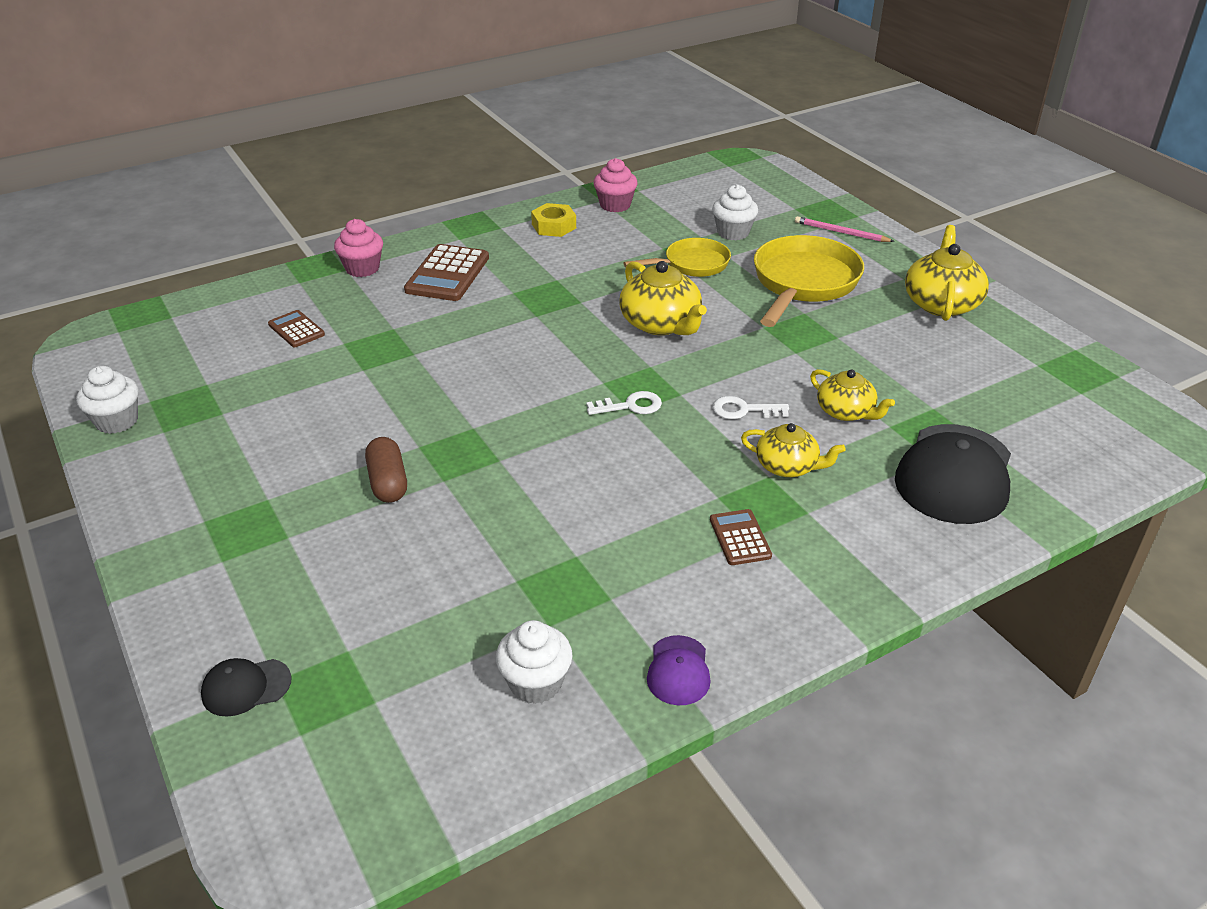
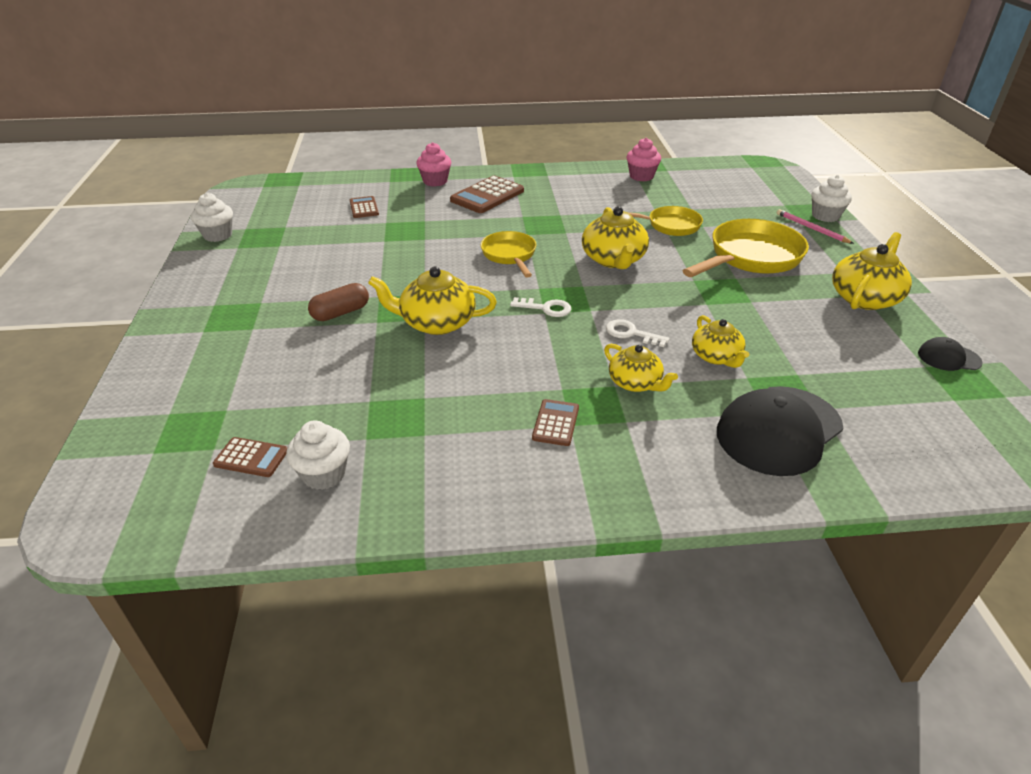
camera: 25 degrees right, 0 degrees up
black cap [201,658,292,717] -> black cap moved to [918,337,983,371]
brown capsule [365,437,407,503] -> brown capsule turned 45 degrees clockwise [308,283,369,321]
yellow nut [531,203,576,237] -> none
purple cap [647,635,711,705] -> none
white cupcake [712,184,758,240] -> white cupcake moved to [811,175,852,222]
none -> brown calculator [213,437,287,477]
none -> yellow teapot [368,267,497,335]
none -> yellow pan [481,231,536,277]

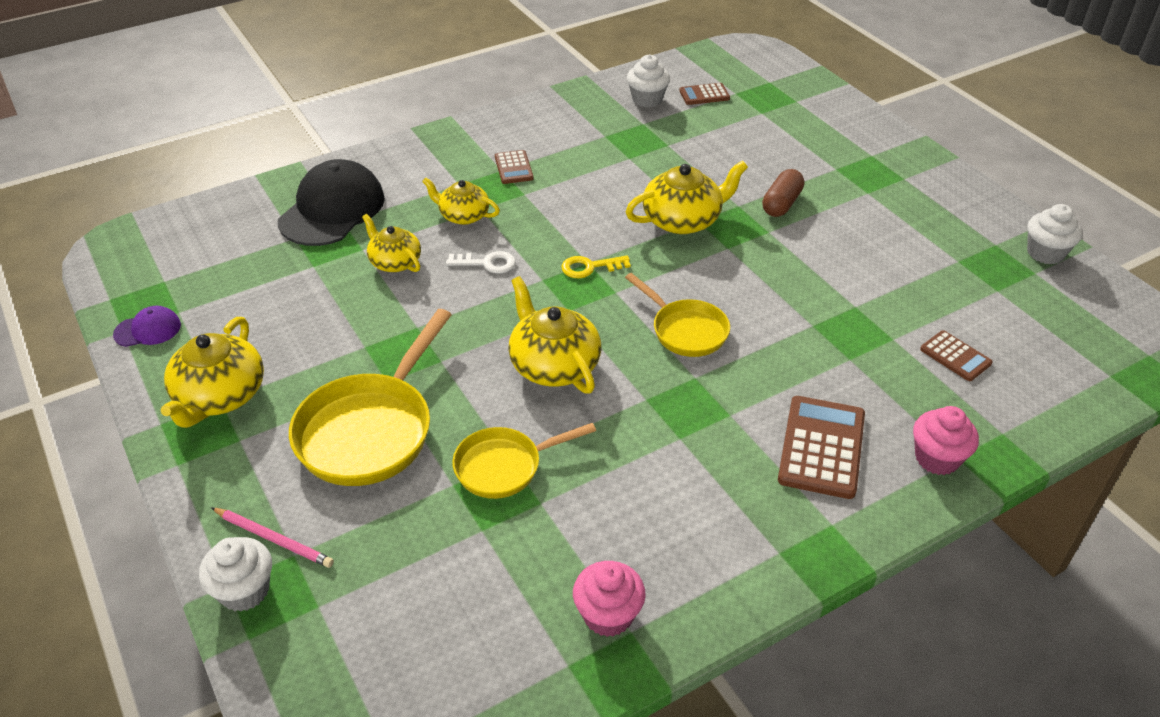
camera: 155 degrees right, 5 degrees up
white key [510,297,571,317] -> yellow key [561,255,631,278]
black cap [918,337,983,371] -> purple cap [113,306,181,347]

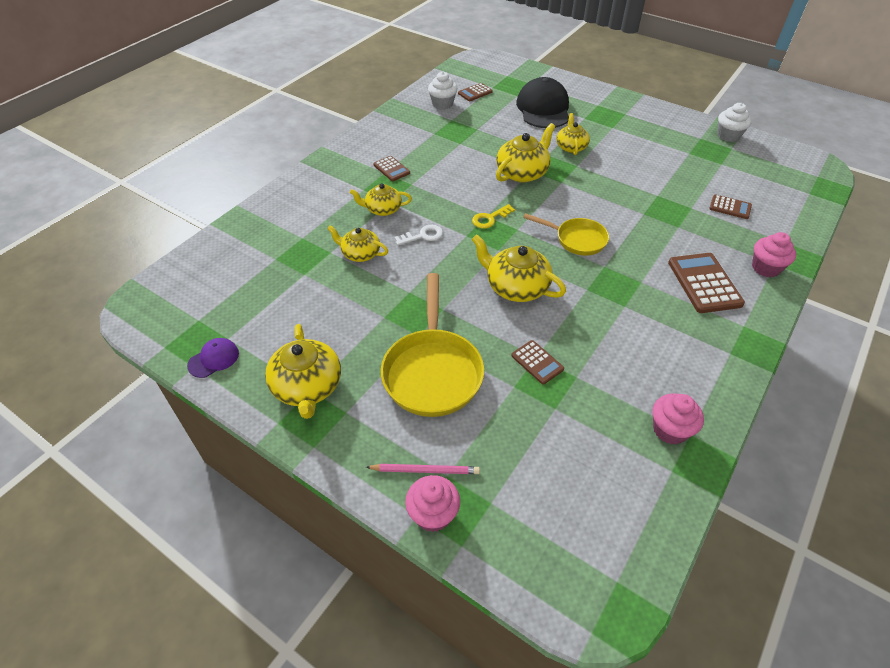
camera: 25 degrees left, 5 degrees up
white cupcake [199,537,272,612] -> pink cupcake [405,475,460,532]
black cap [278,159,385,246] -> black cap moved to [516,77,569,128]
yellow pan [452,423,596,499] -> brown calculator [511,340,564,384]
brown capsule [762,169,804,217] -> yellow teapot [556,113,590,155]

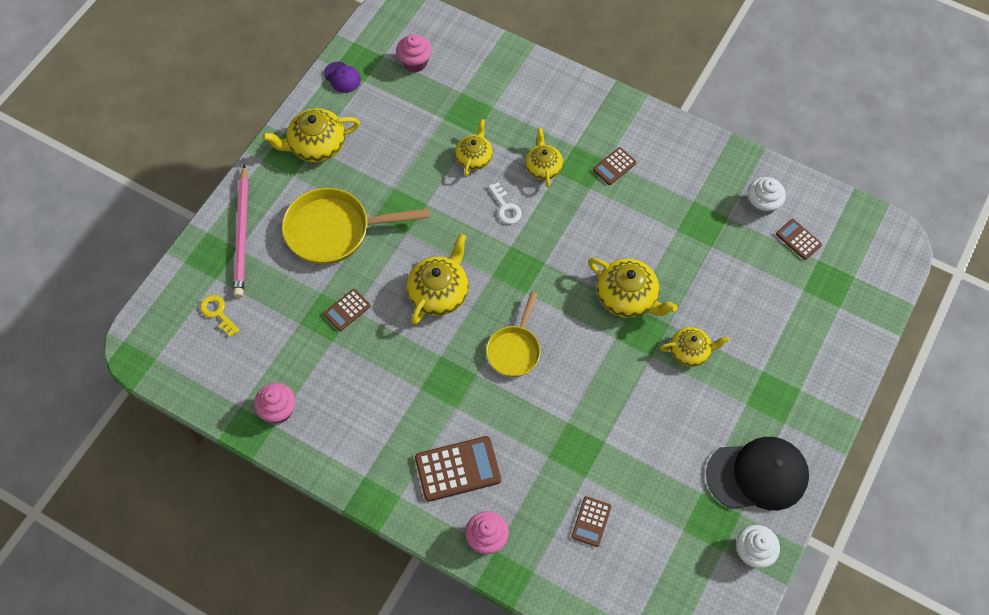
camera: 85 degrees right, 15 degrees up
pink pencil [366,464,480,474] -> pink pencil [233,164,249,298], size x1.78
pink cupcake [405,475,460,532] -> pink cupcake moved to [396,34,432,73]
yellow key [472,204,515,228] -> yellow key moved to [200,295,240,337]
black cap [516,77,569,128] -> black cap moved to [706,437,809,510]

